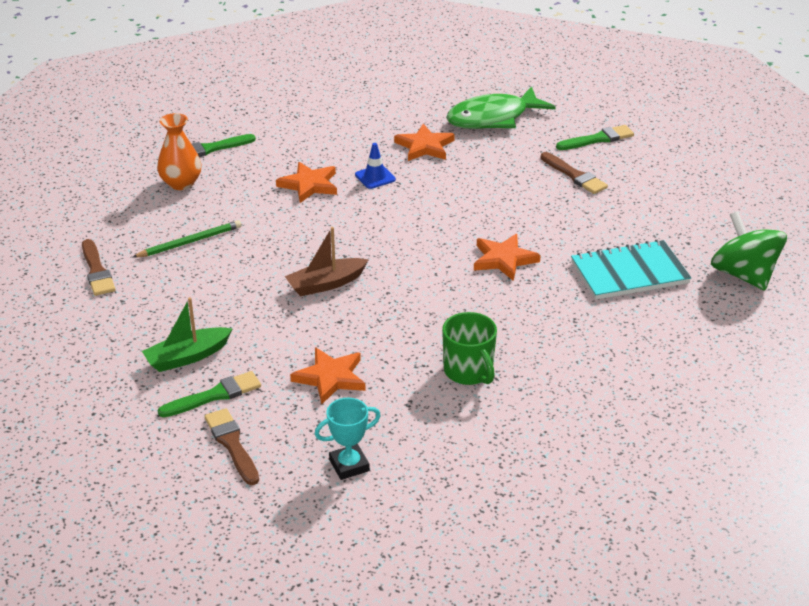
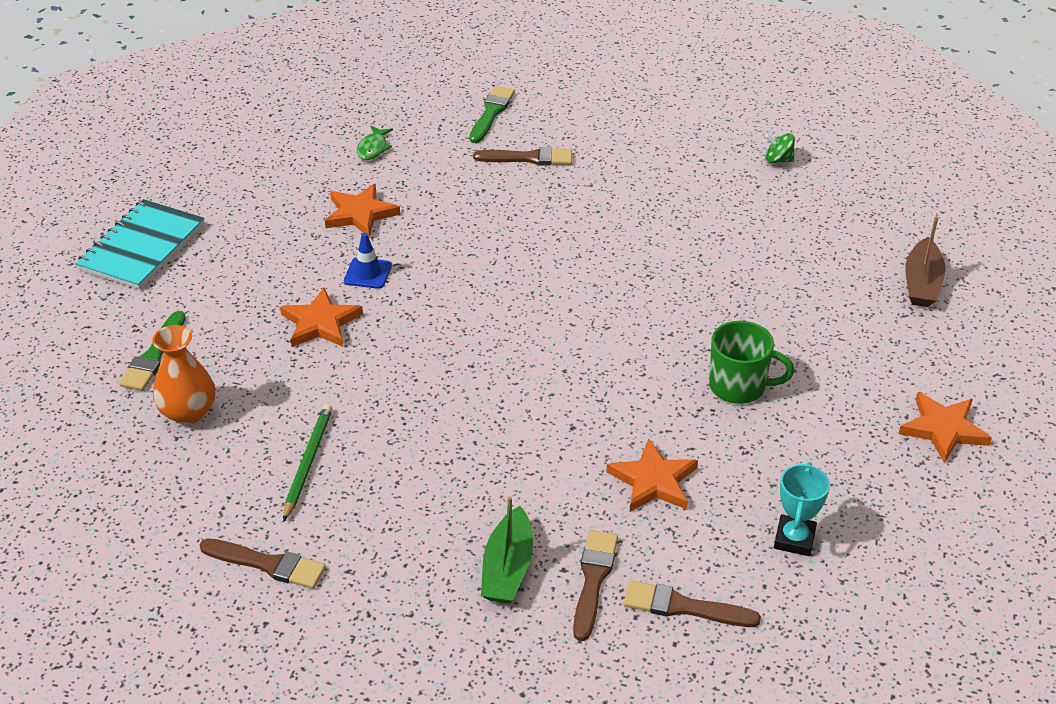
camera: 50 degrees left, 5 degrees up
green brush [158,371,261,417] -> brown brush [573,530,618,641]
brown boat [285,227,369,296] -> brown boat moved to [905,216,945,307]
green fish [446,86,556,129] -> green fish [357,126,393,160], size x0.42
orange star [474,234,541,281] -> orange star moved to [899,392,992,463]
turquoise notebook [571,240,691,300] -> turquoise notebook moved to [75,199,205,290]
green spinning top [711,211,787,291] -> green spinning top [765,133,795,163], size x0.46

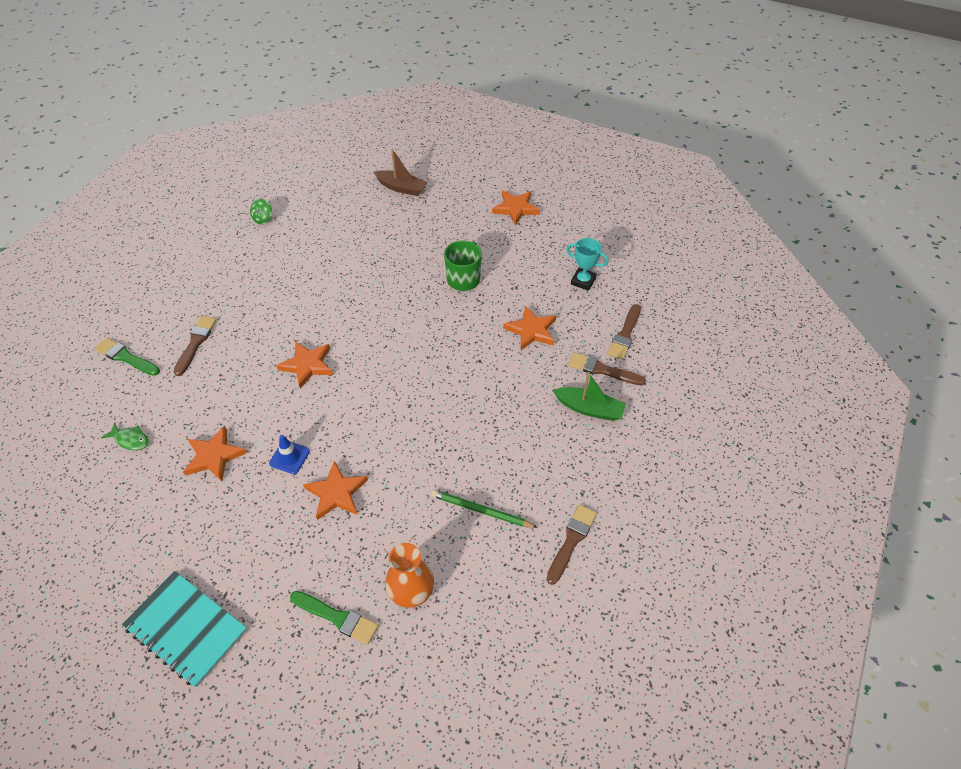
camera: 80 degrees left, 10 degrees up
none -> orange star [276,341,333,389]

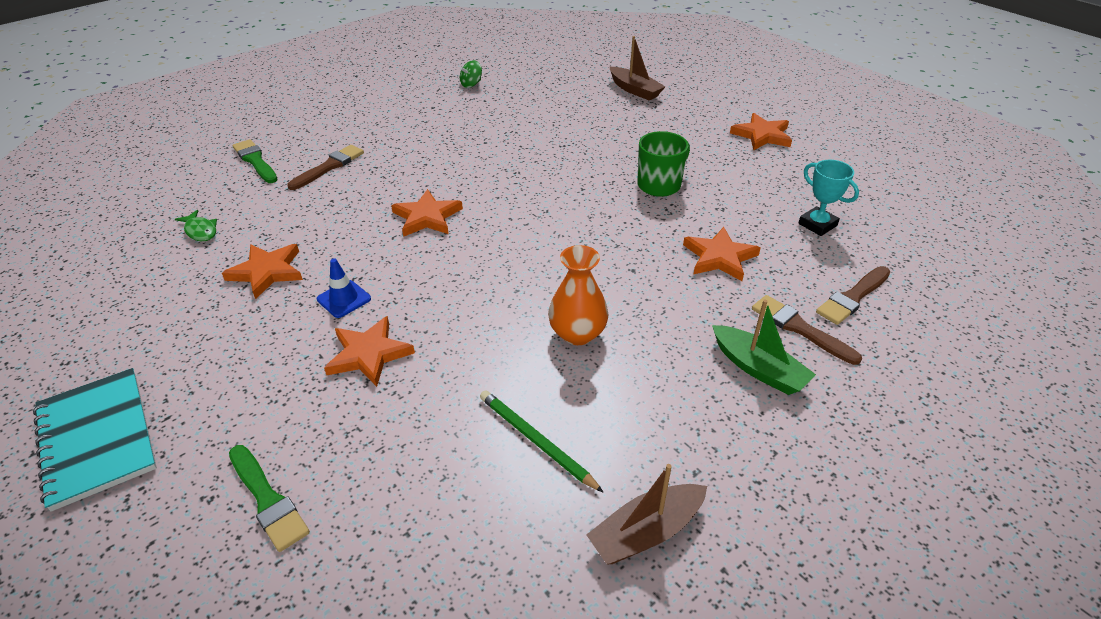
camera: 25 degrees right, 10 degrees down
orange vase [385,543,434,608] -> orange vase moved to [548,245,609,345]
brown brush [546,504,597,585] -> brown boat [586,464,707,565]

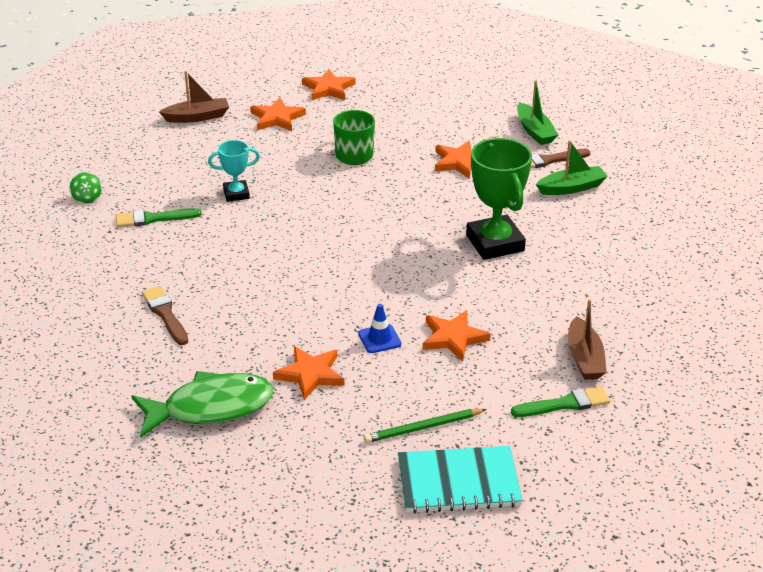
camera: 65 degrees left, 5 degrees down
green fish [175,210,217,241] -> green fish [131,371,273,437], size x2.35
green brush [232,139,277,183] -> green brush moved to [116,208,202,227]
orange star [391,189,463,237] -> orange star moved to [250,97,306,131]
green pencil [480,390,604,493] -> green pencil moved to [364,409,487,443]
orange vase [548,245,609,345] -> green trophy [466,138,532,260]
brown boat [586,464,707,565] -> brown boat moved to [568,299,607,380]
turquoise trophy [798,160,859,236] -> turquoise trophy moved to [208,140,260,202]
brown brush [816,266,890,325] -> green boat [517,80,558,145]

